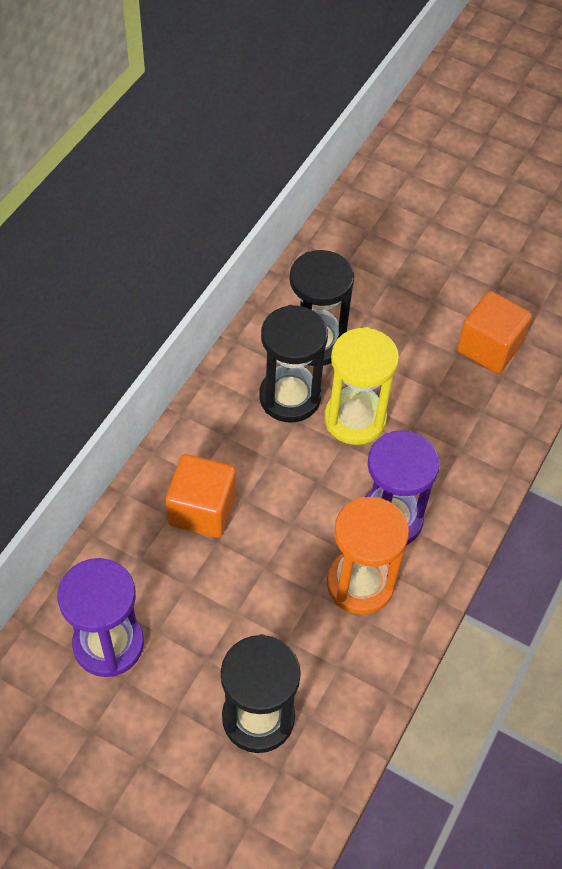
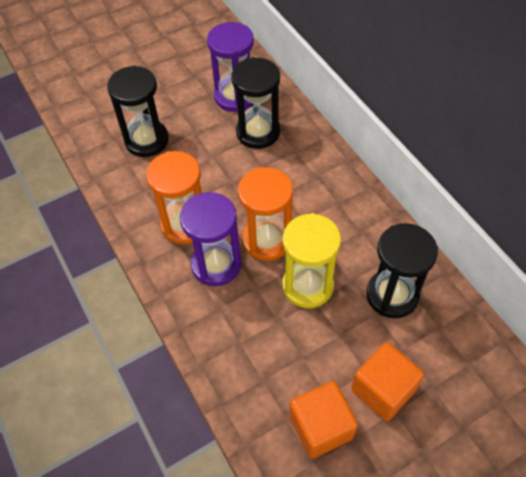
camera: 125 degrees right, 0 degrees up
orange cube [166,454,236,538] -> orange cube moved to [351,342,424,421]
black hourglass [259,305,328,422] -> black hourglass moved to [231,57,280,149]
none -> orange hourglass [238,167,293,261]

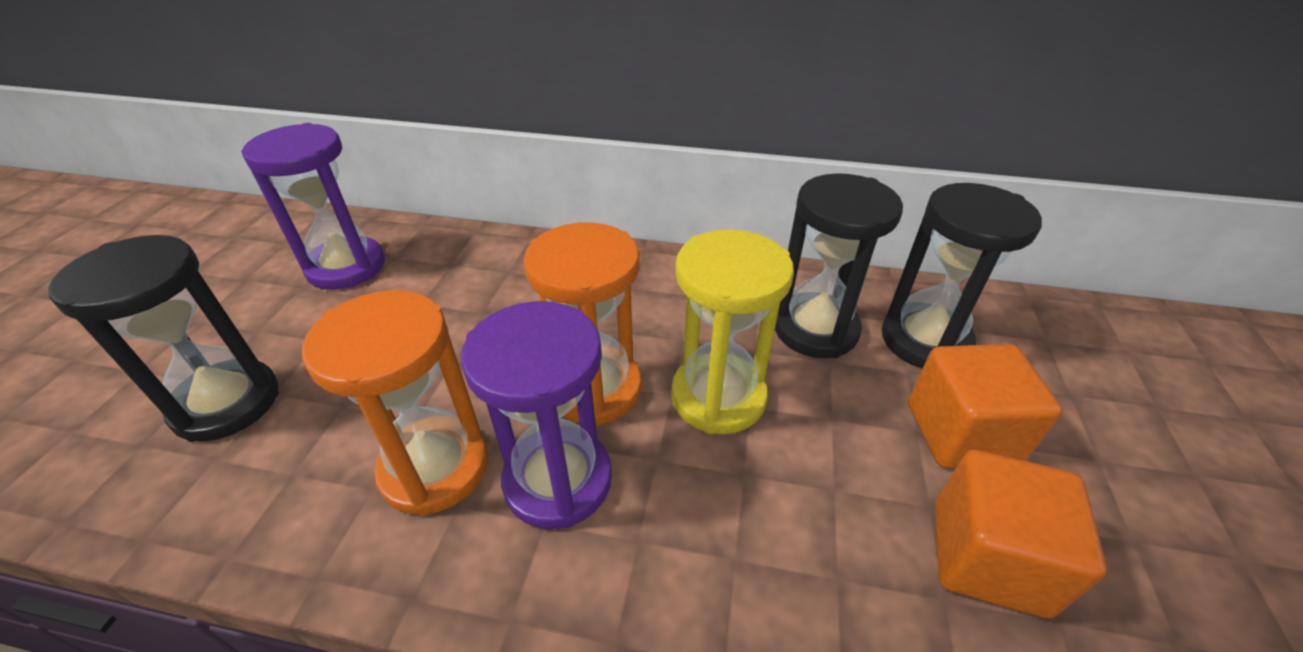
camera: 50 degrees left, 15 degrees down
black hourglass [231,57,280,149] -> black hourglass moved to [882,183,1042,368]

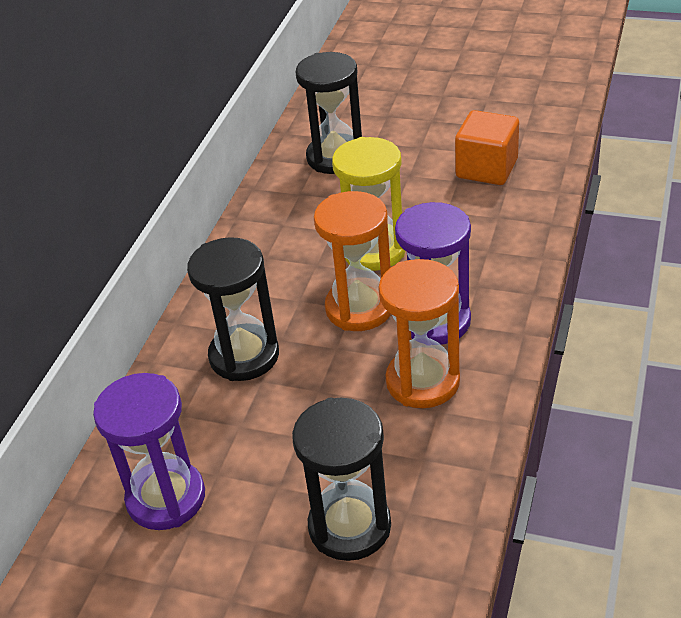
camera: 80 degrees left, 0 degrees up
black hourglass [775,173,903,358] -> black hourglass moved to [187,237,279,381]
orange cube [908,344,1062,468] -> none

